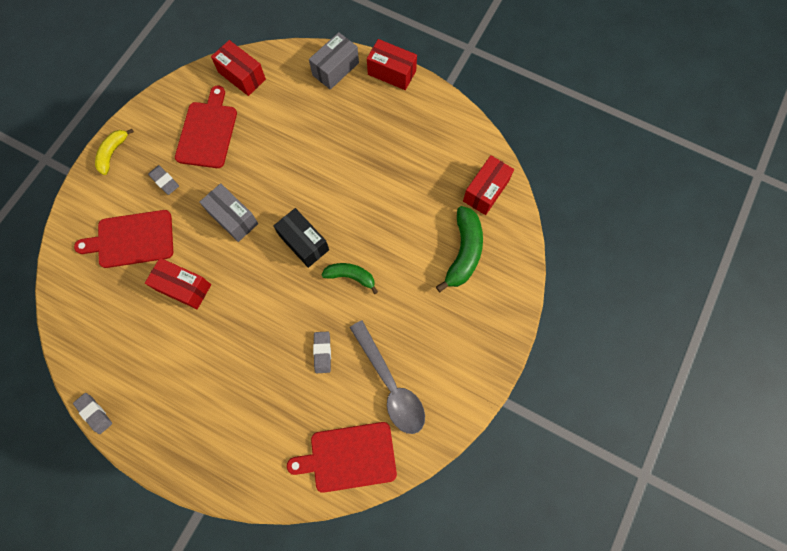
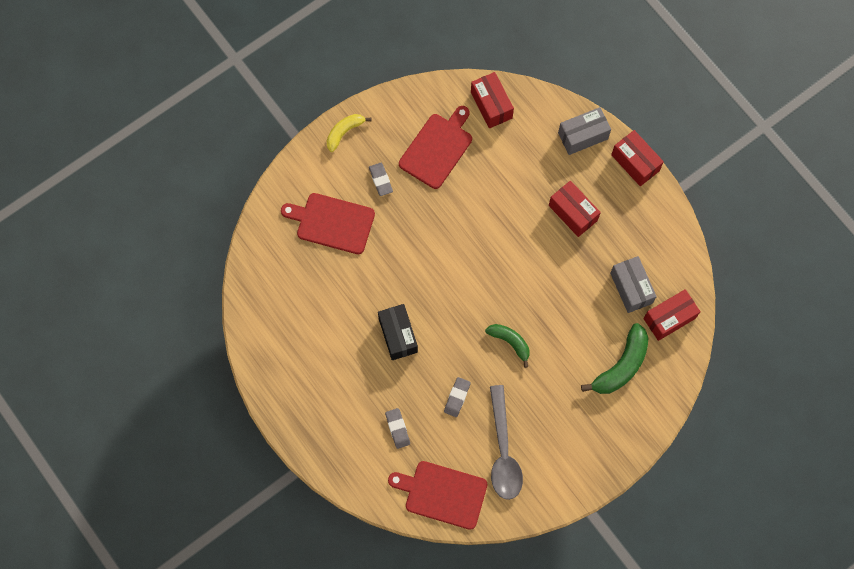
camera: 25 degrees right, 0 degrees up
grey eraser [73,393,112,434] -> grey eraser moved to [385,408,410,449]
red box [145,258,211,309] -> red box moved to [549,181,601,237]
grey box [200,183,258,242] -> grey box moved to [610,256,657,313]
black box [273,208,329,268] -> black box moved to [378,304,418,360]

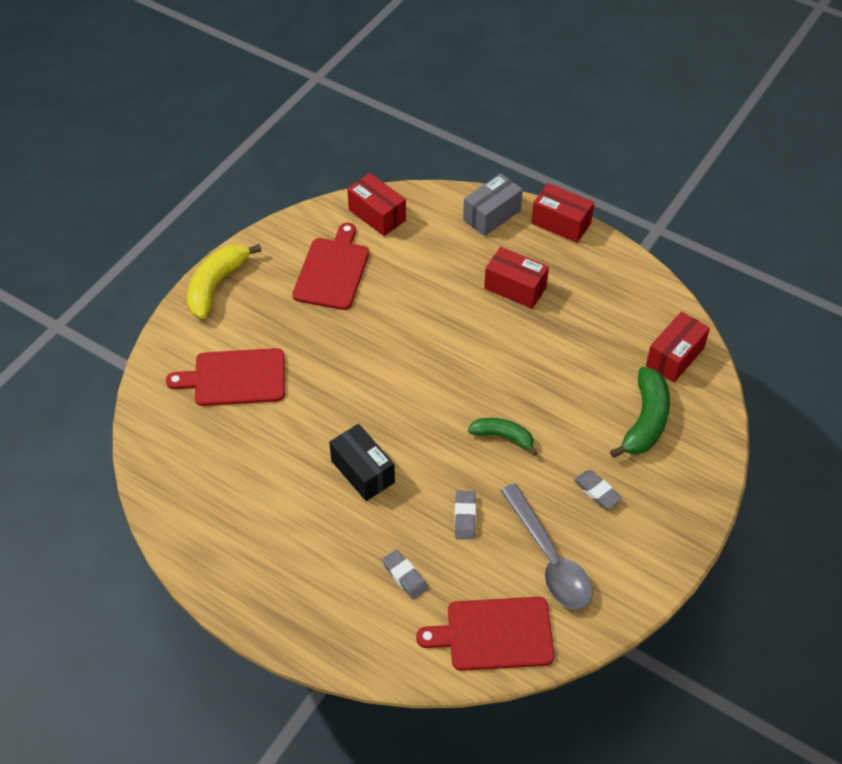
camera: 20 degrees left, 20 degrees down
yellow banana [326,114,371,152] -> yellow banana [187,244,262,319], size x1.59
grey eraser [369,163,393,196] -> grey eraser moved to [574,470,622,509]
grey box [610,256,657,313] -> none

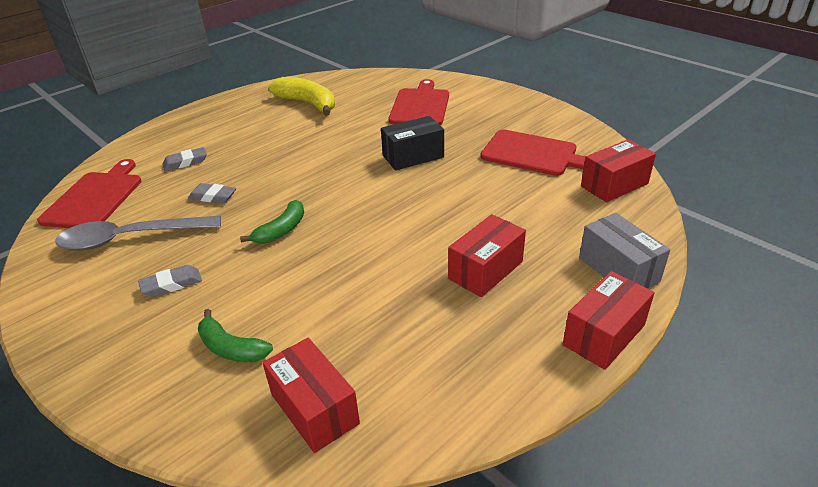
camera: 105 degrees right, 15 degrees down
yellow banana [187,244,262,319] -> yellow banana moved to [268,77,335,116]
black box [329,424,395,501] -> black box moved to [381,116,444,171]
green banana [610,367,670,458] -> green banana [198,309,273,362], size x0.63

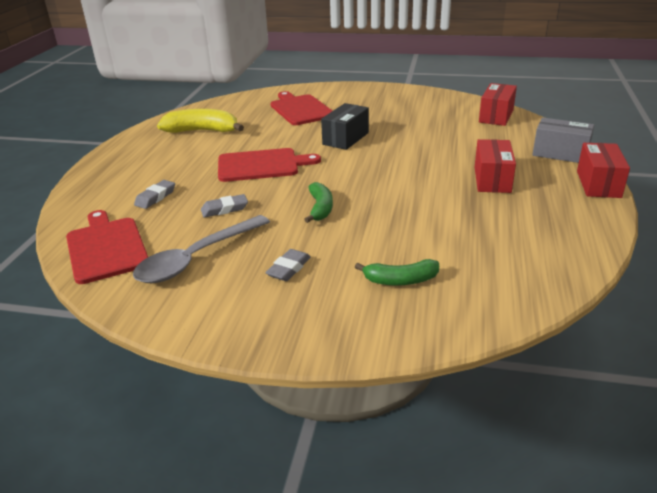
camera: 35 degrees left, 5 degrees down
red box [263,338,360,453] -> none
red cutting board [480,129,586,176] -> red cutting board moved to [218,148,321,182]

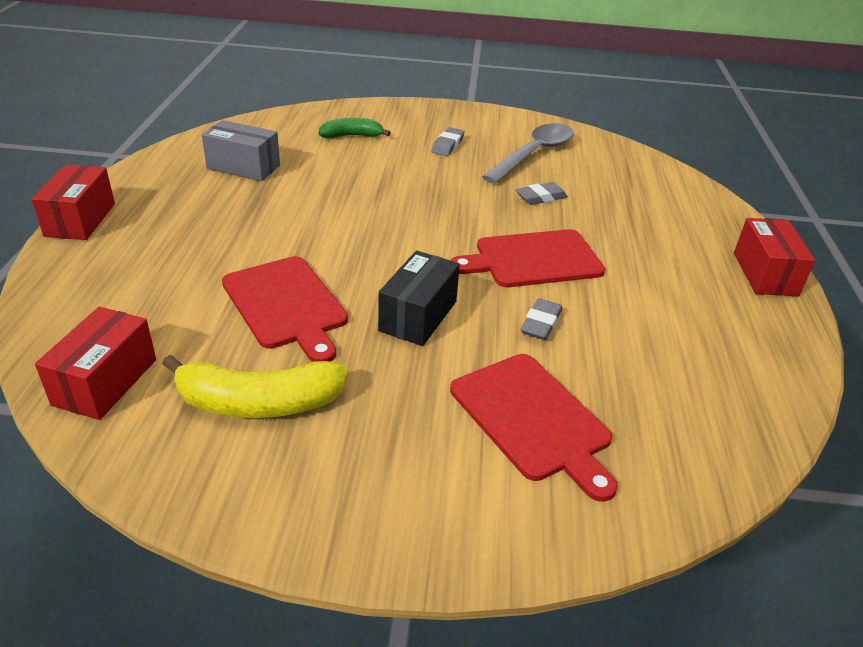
camera: 170 degrees right, 5 degrees up
red cutting board [66,210,148,284] -> red cutting board moved to [222,256,348,362]
grey eraser [134,180,175,209] -> grey eraser moved to [520,298,562,340]
yellow banana [157,109,244,133] -> yellow banana moved to [162,355,348,418]
green banana [304,182,333,223] -> none
red box [475,139,516,193] -> red box moved to [734,218,815,296]
grey box [532,118,594,163] -> grey box moved to [202,120,280,181]

